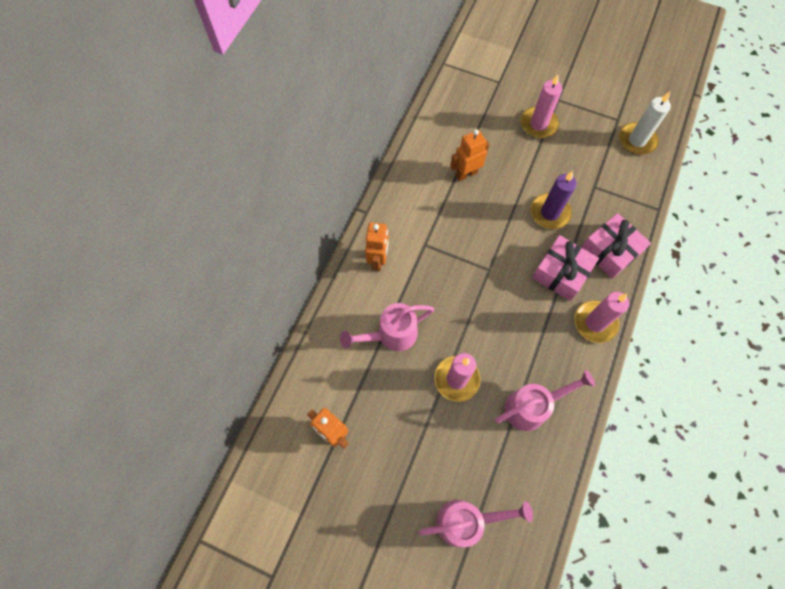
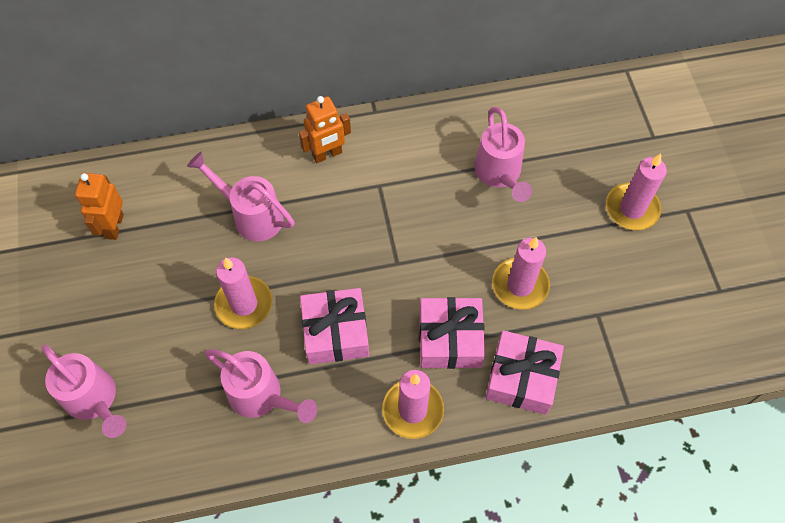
camera: 55 degrees right, 5 degrees down
orange robot [450,129,489,181] -> pink watering can [474,107,532,202]
purple candle [531,171,577,229] -> pink candle [492,237,550,310]
white candle [619,92,671,155] -> none
none -> pink gift [300,288,369,364]

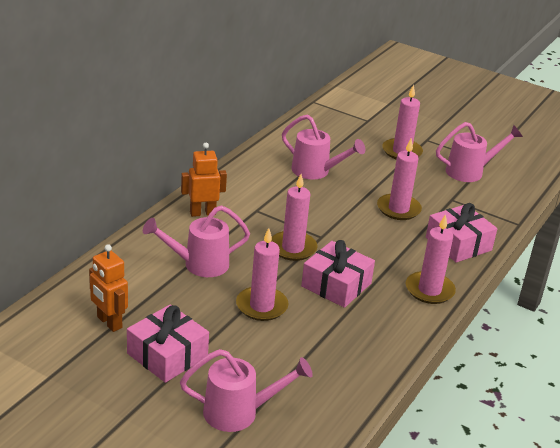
camera: 50 degrees left, 30 degrees down
pink watering can [205,349,317,423] -> pink watering can moved to [436,122,523,182]
orange robot [299,96,351,163] -> orange robot turned 120 degrees counterclockwise [181,143,227,217]
pink gift [419,297,485,369] -> pink gift moved to [127,304,209,383]
none -> pink candle [272,174,317,261]

